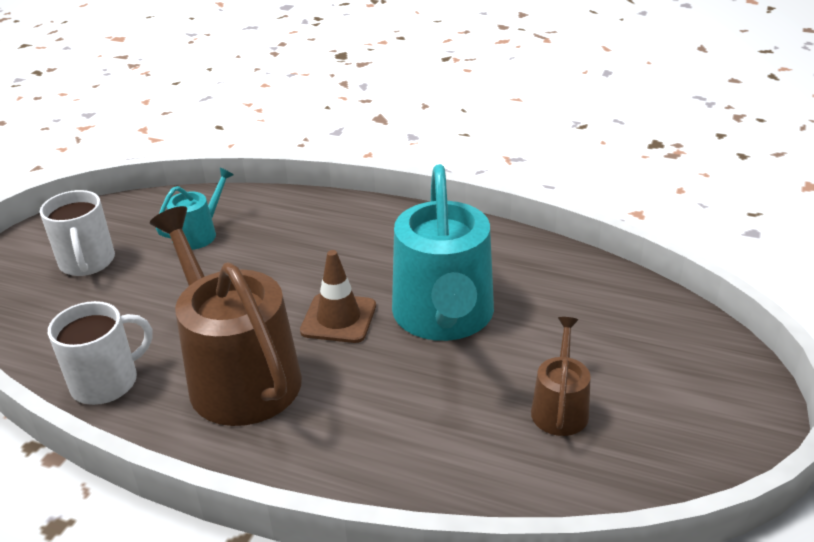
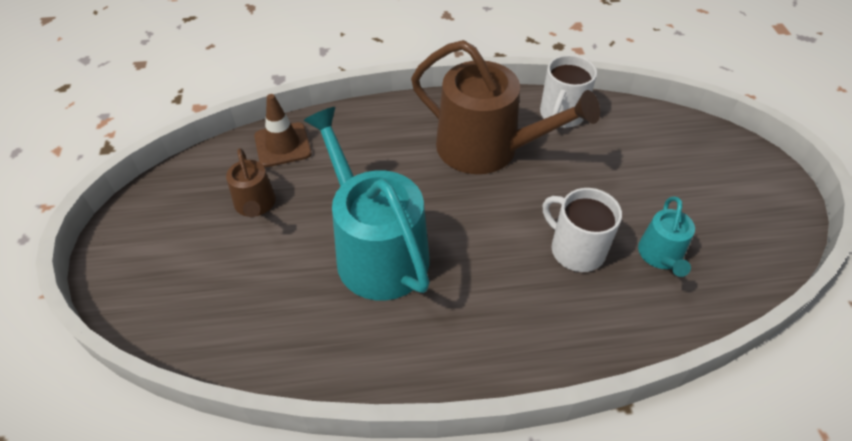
camera: 150 degrees right, 15 degrees up
white mug [40,190,115,276] -> white mug moved to [543,188,622,272]
brown traffic cone [300,250,376,343] -> brown traffic cone moved to [254,94,312,167]

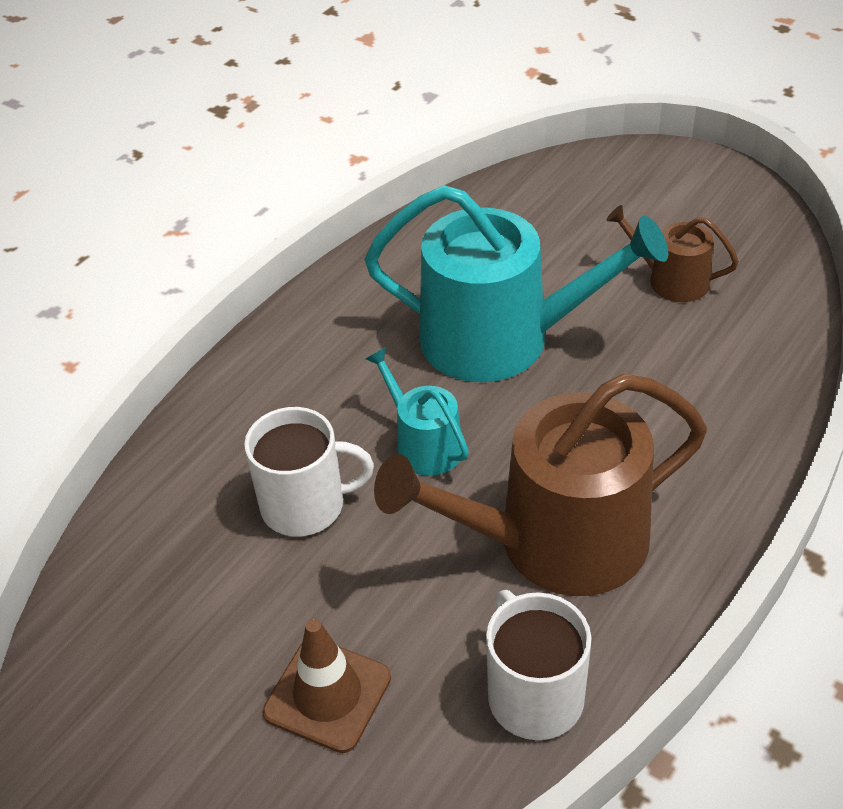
camera: 135 degrees right, 5 degrees down
brown traffic cone [254,94,312,167] -> brown traffic cone moved to [263,619,391,753]
turquoise watering can [638,196,695,277] -> turquoise watering can moved to [366,347,469,476]

